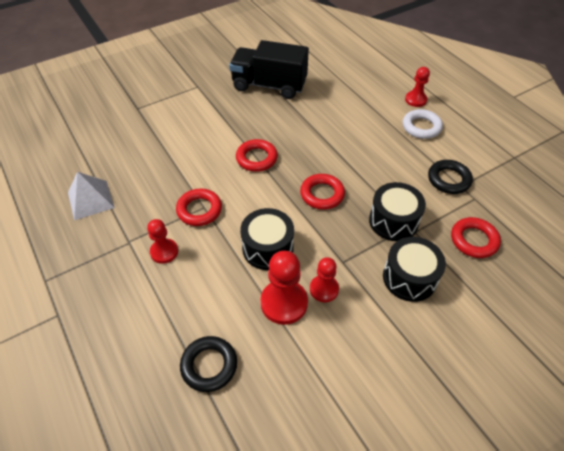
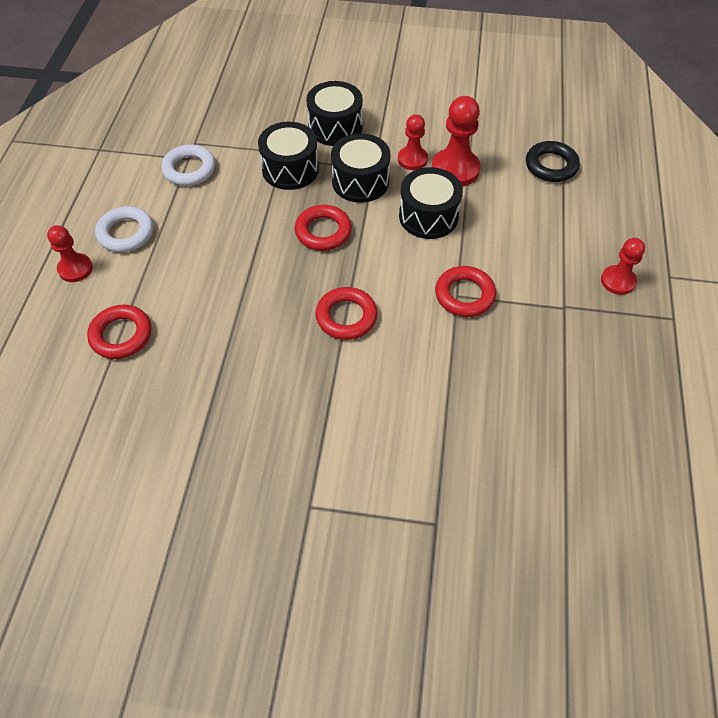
camera: 140 degrees left, 5 degrees up
white pyramid [68,172,115,220] -> none
red pawn [147,219,178,264] -> red pawn moved to [601,238,645,295]
black truck [229,40,309,99] -> none
black ring [428,160,473,194] -> white ring [161,144,215,186]
red ring [451,217,501,258] -> red ring moved to [87,305,151,359]
none -> black drum [331,133,390,203]

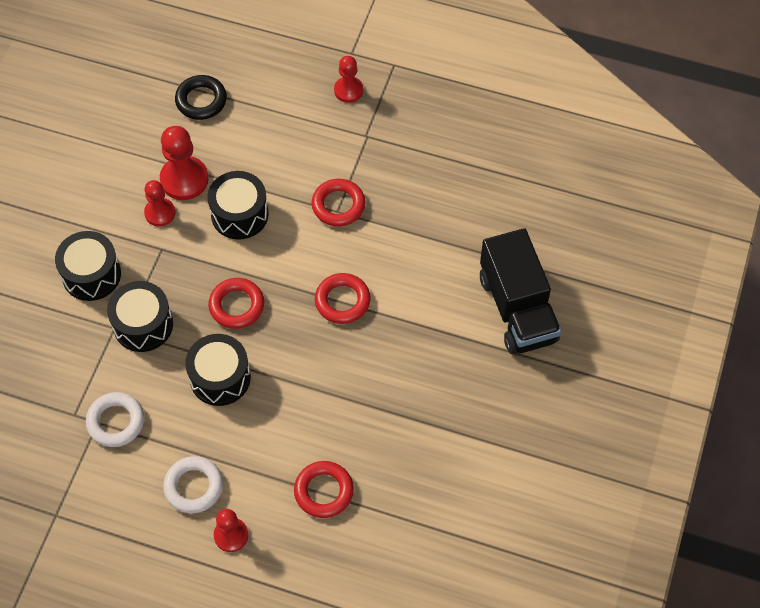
camera: 80 degrees left, 5 degrees up
black drum [331,133,390,203] -> black drum moved to [185,334,251,406]
none -> black truck [480,228,561,354]

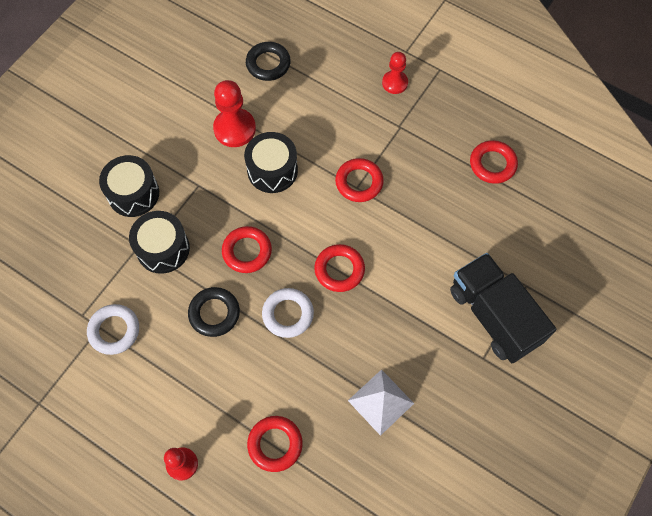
camera: 15 degrees right, 5 degrees up
red pawn [144,180,175,226] -> none
white ring [163,456,223,513] -> white ring moved to [262,288,314,338]
black drum [185,334,251,406] -> black ring [188,287,240,337]
black truck [480,228,561,354] -> black truck turned 150 degrees clockwise [450,253,556,363]
none -> white pyramid [348,369,414,436]
none -> red ring [470,140,518,184]

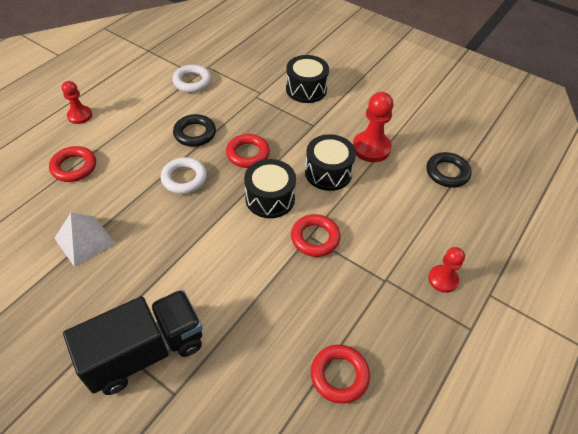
camera: 90 degrees right, 15 degrees down
black drum [129,211,190,274] -> black drum moved to [244,159,296,218]
red ring [314,244,365,292] -> none

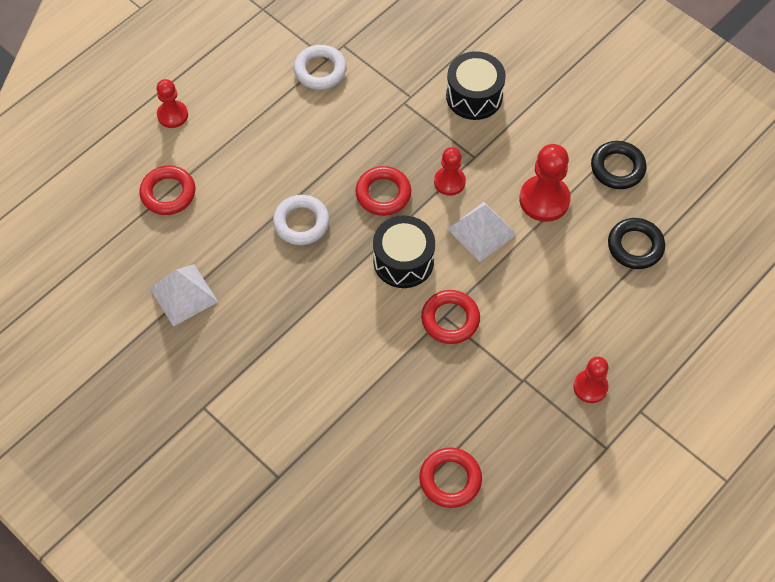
camera: 10 degrees right, 10 degrees up
black truck [63,290,203,395] -> none
black ring [173,114,216,147] -> black ring moved to [591,141,647,189]
black drum [305,134,356,191] -> white pyramid [447,202,517,262]
none -> red pawn [434,147,466,196]

